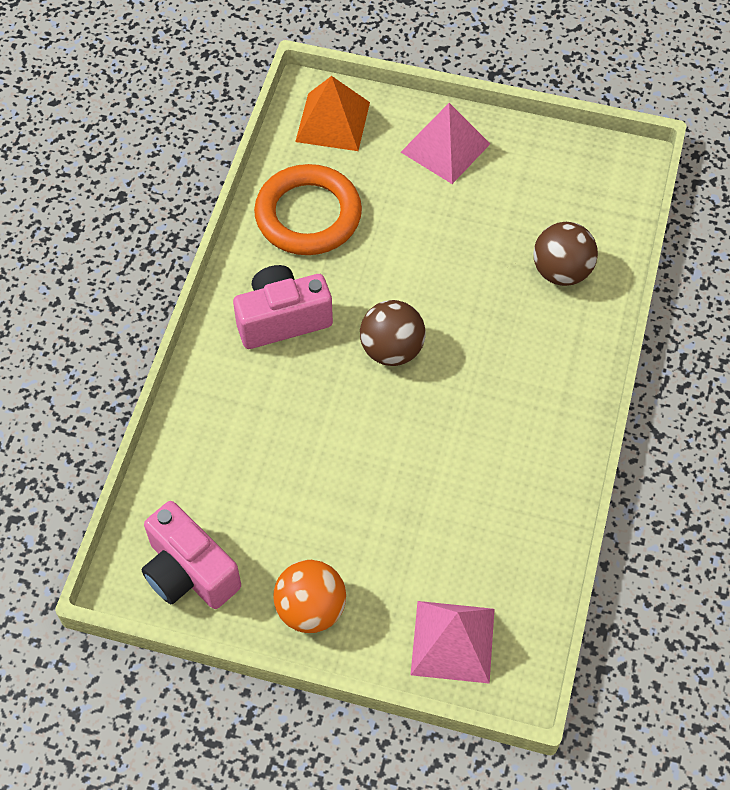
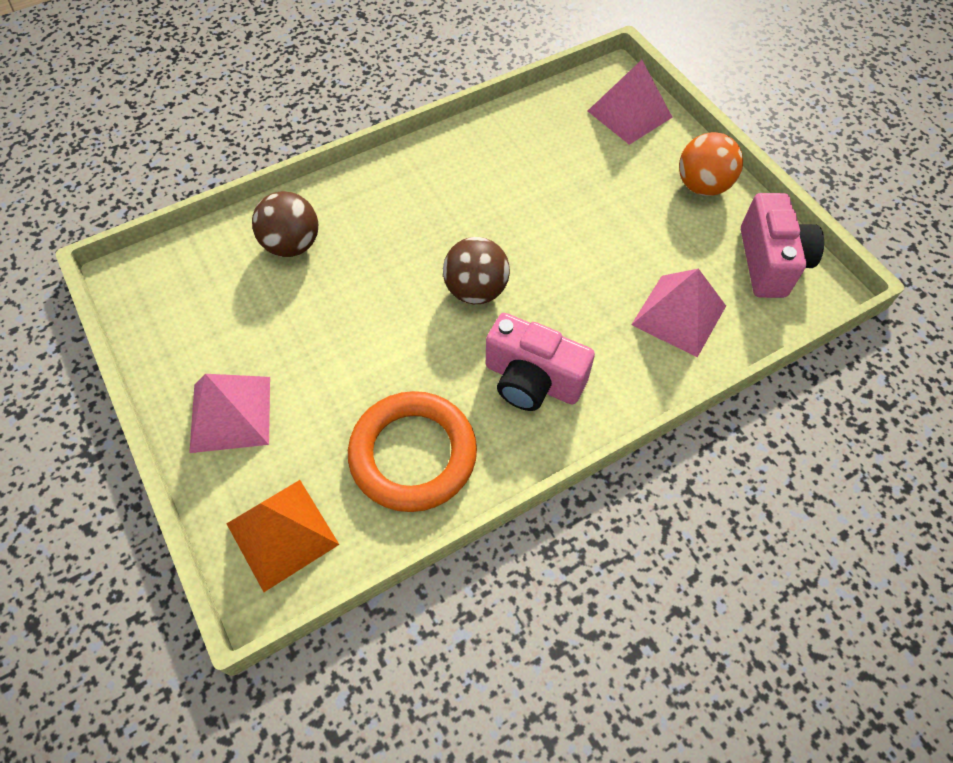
camera: 135 degrees left, 0 degrees up
none -> pink pyramid [631,269,726,357]

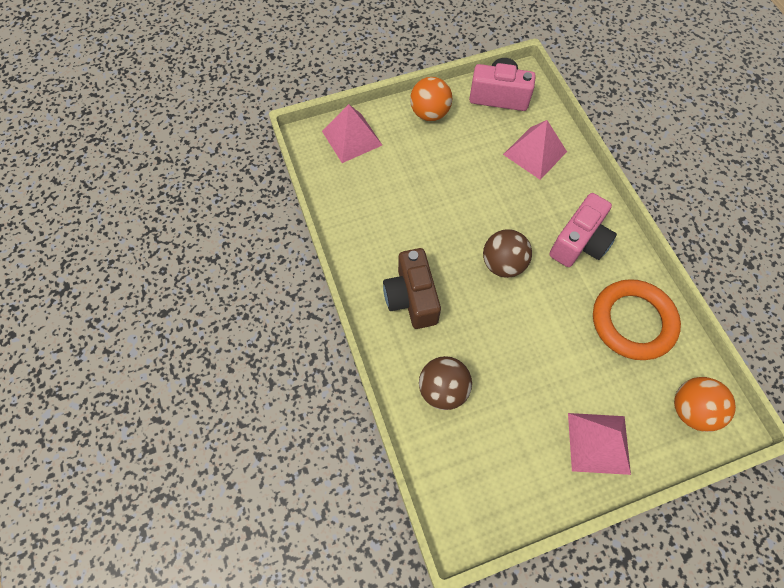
camera: 80 degrees left, 5 degrees up
orange pyramid [226,480,340,592] -> orange ball [674,377,736,432]
none -> brown camera [383,248,441,329]

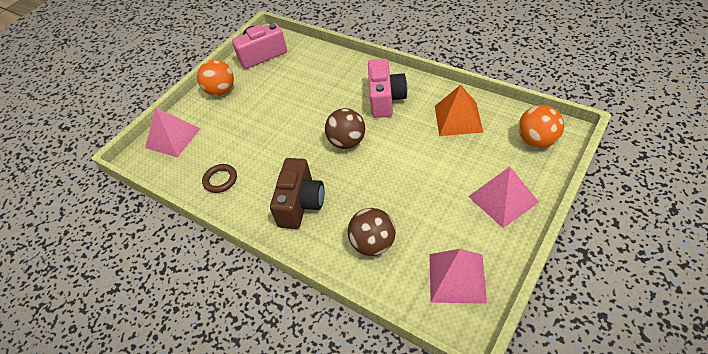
camera: 30 degrees left, 15 degrees down
brown camera [383,248,441,329] -> brown camera turned 120 degrees counterclockwise [270,158,324,229]
pink pyramid [503,120,567,180] -> pink pyramid moved to [429,249,487,304]
orange ring [593,279,681,360] -> orange pyramid [435,85,483,136]
none -> brown ring [202,164,237,193]

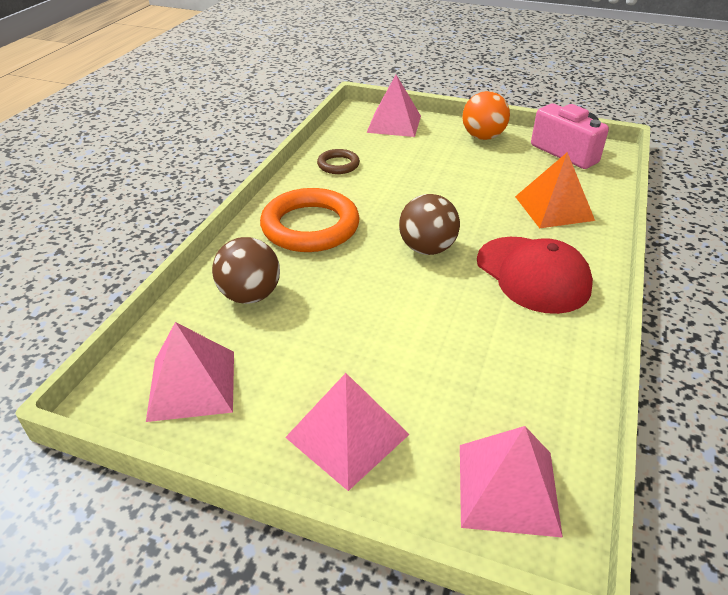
camera: 70 degrees right, 10 degrees down
brown camera [270,158,324,229] -> orange ring [260,188,360,252]
pink camera [368,58,407,118] -> red cap [477,237,593,314]
orange pyramid [435,85,483,136] -> orange pyramid moved to [515,152,595,228]
orange ball [519,105,564,148] -> pink pyramid [460,426,563,538]

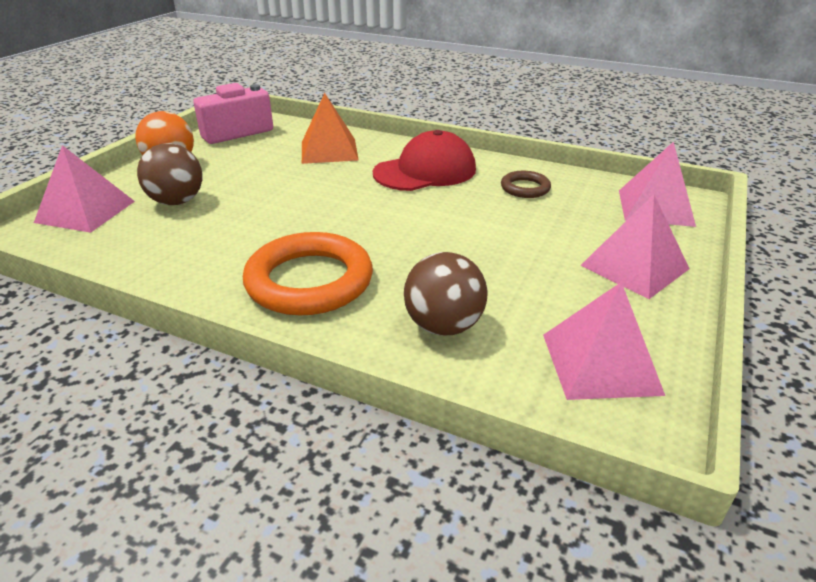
camera: 85 degrees left, 5 degrees down
brown ring [317,149,360,174] -> brown ring moved to [501,171,551,198]
brown ball [399,194,460,255] -> brown ball moved to [137,143,203,205]

